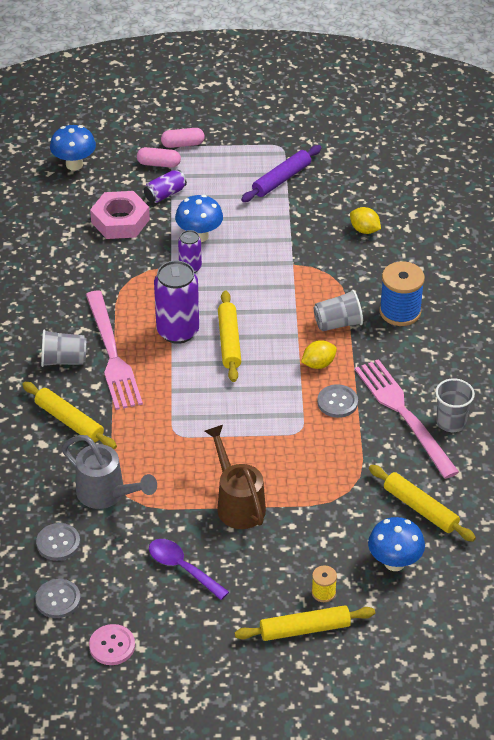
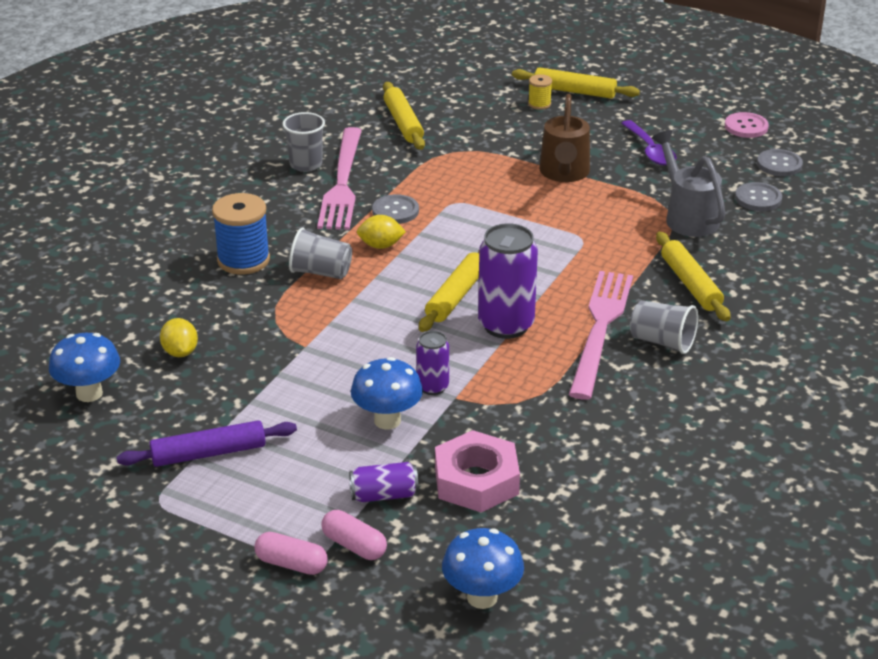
camera: 150 degrees left, 10 degrees down
blue mushroom [368,517,425,571] -> blue mushroom moved to [49,333,120,402]

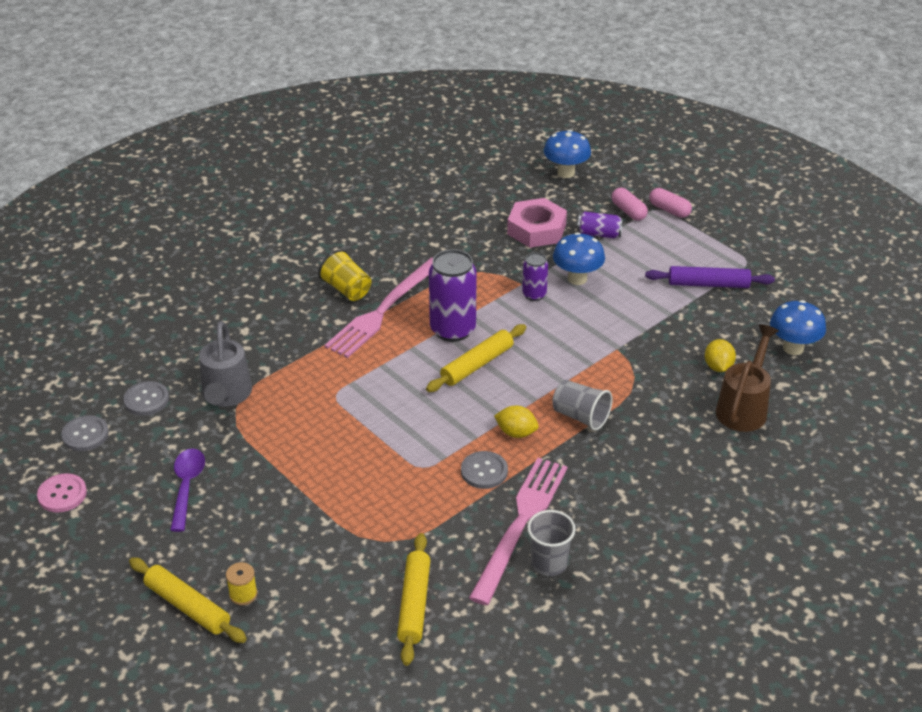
camera: 160 degrees left, 5 degrees up
blue spool [212,193,270,275] -> none
brown watering can [539,94,590,182] -> brown watering can moved to [716,324,779,432]
grey cup [630,300,698,354] -> yellow cup [318,250,371,301]
yellow rolling pin [656,232,730,321] -> none

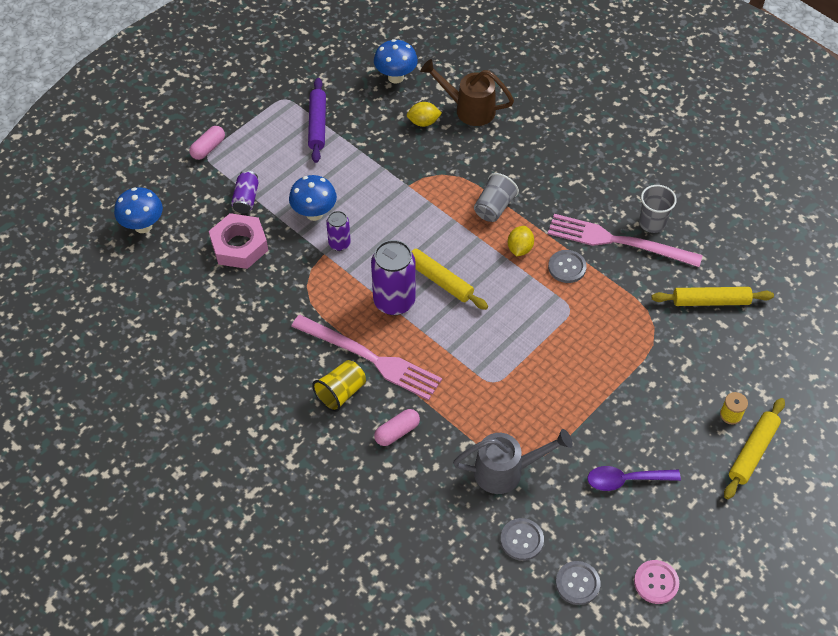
camera: 95 degrees left, 15 degrees up
pink capsule [611,188,648,221] -> pink capsule moved to [374,409,420,446]

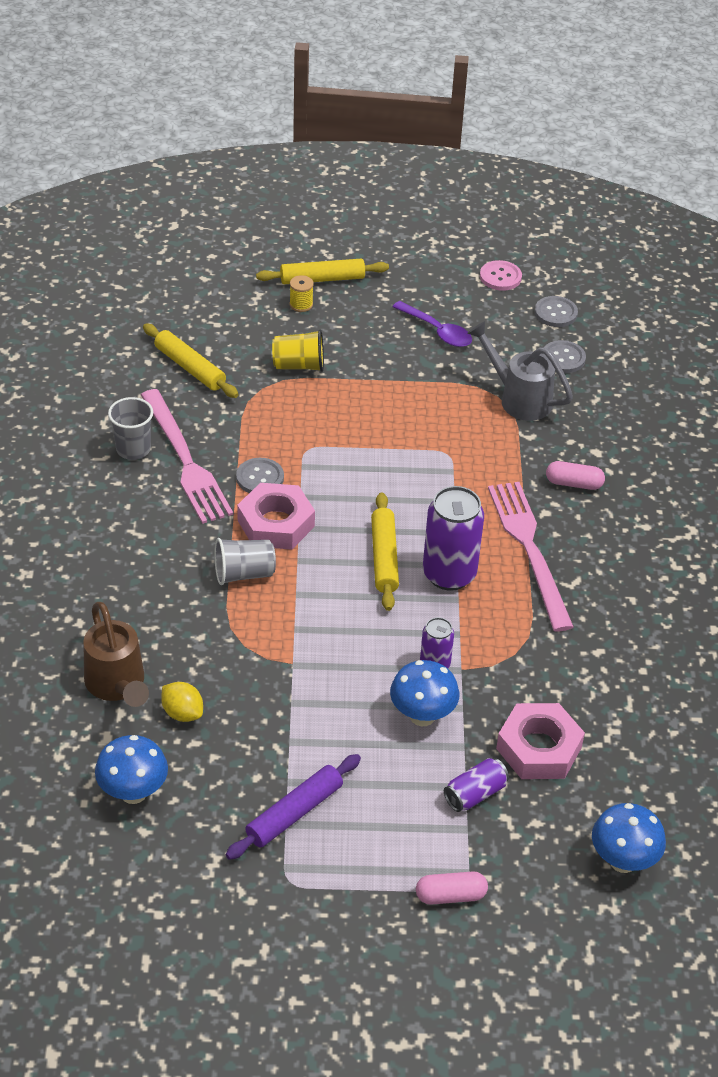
camera: 135 degrees left, 10 degrees down
yellow cup [312,360,366,412] -> yellow cup moved to [272,330,324,372]
yellow lemon [508,226,534,256] -> pink nut [237,483,315,550]

